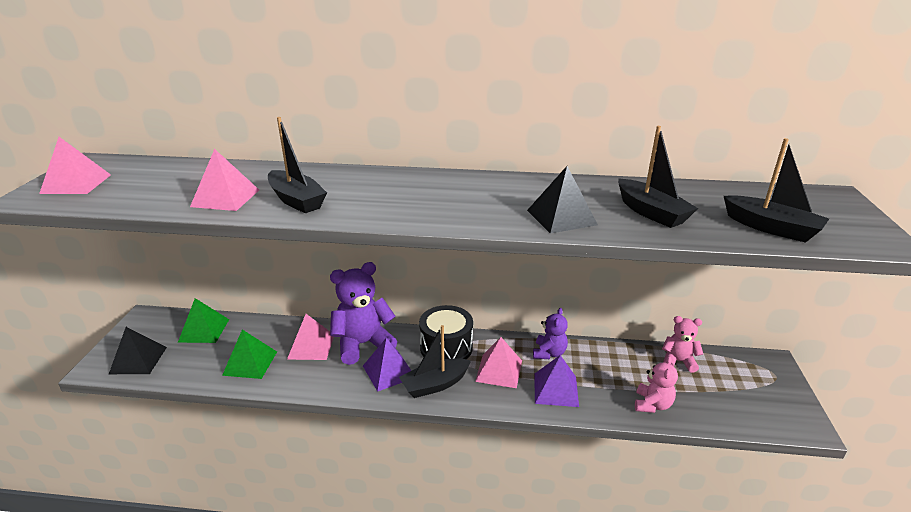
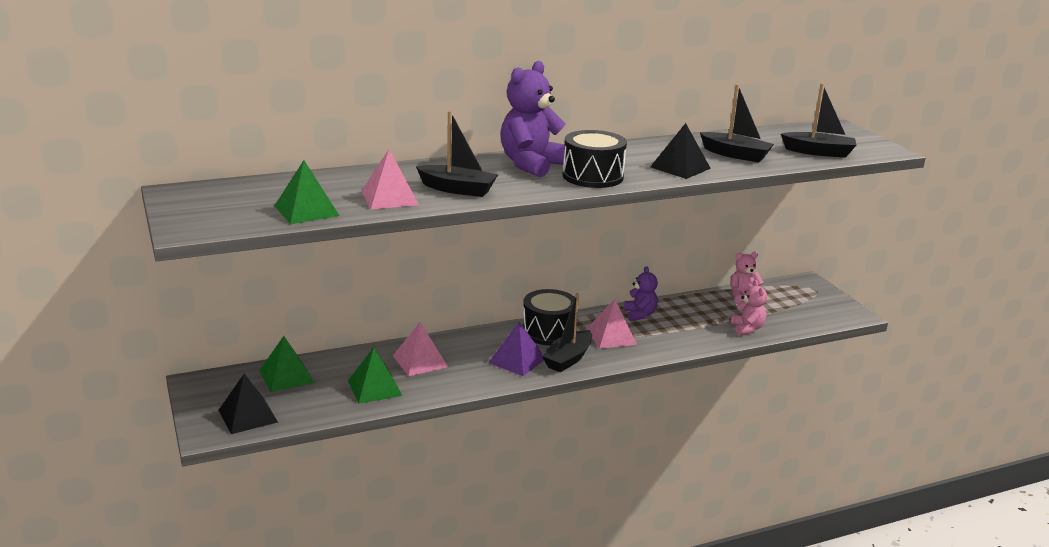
camera: 30 degrees left, 5 degrees down
pink pyramid [39,137,111,194] -> none
purple teddy bear [330,262,397,365] -> purple teddy bear moved to [500,61,566,177]
purple pyramid [534,355,579,407] -> none
none -> green pyramid [275,160,340,224]
none -> black drum [563,130,627,188]

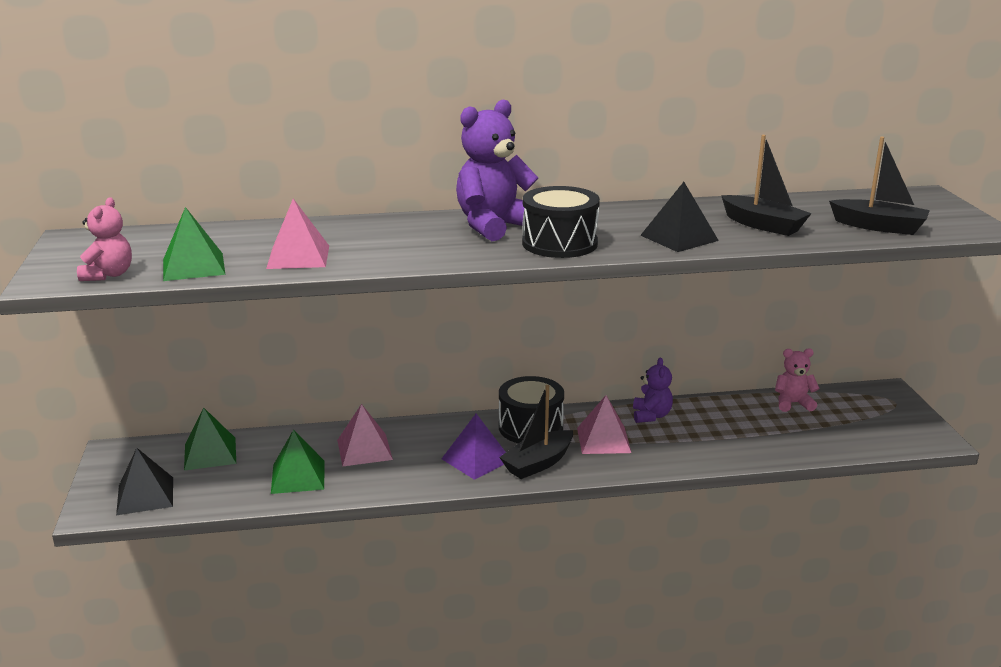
camera: 15 degrees right, 0 degrees up
black boat [416,111,498,197] -> none
pink teddy bear [730,280,767,335] -> pink teddy bear moved to [77,197,132,281]

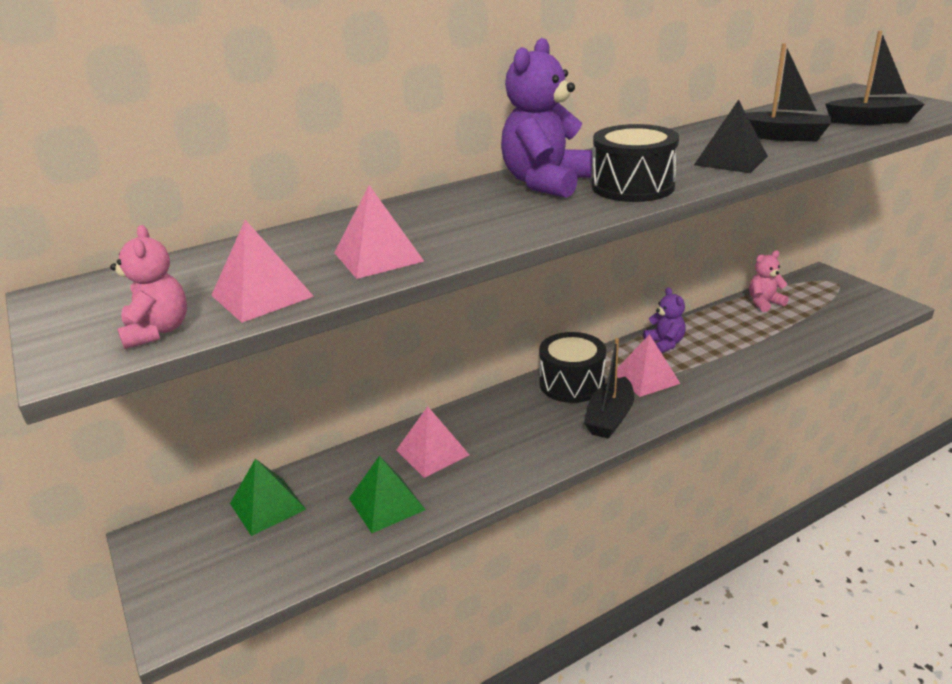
camera: 20 degrees left, 5 degrees up
black pyramid [116,448,173,515] -> none
green pyramid [163,207,225,281] -> pink pyramid [211,220,314,323]
purple pyramid [442,414,506,480] -> none

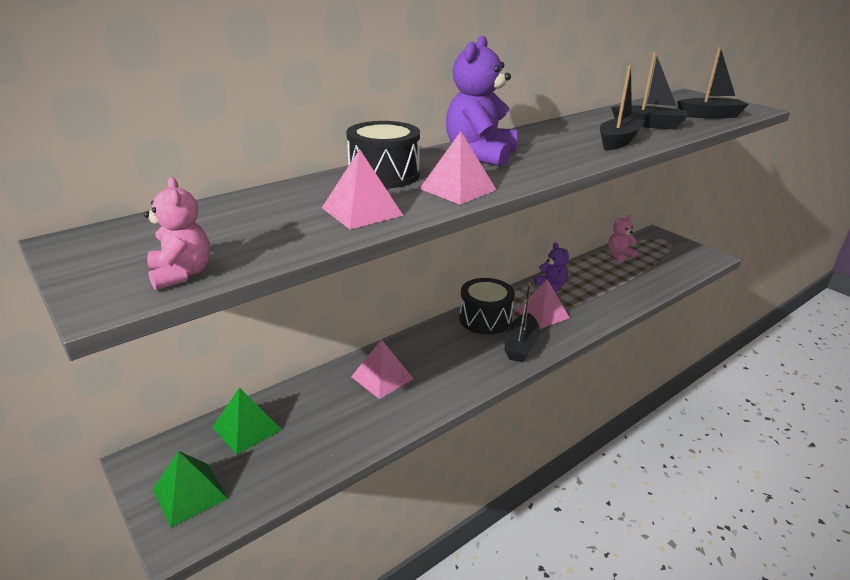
camera: 10 degrees left, 0 degrees up
pink pyramid [211,220,314,323] -> pink pyramid moved to [419,131,496,205]
green pyramid [349,456,425,533] -> green pyramid moved to [152,451,228,528]
black drum [592,124,679,202] -> black drum moved to [346,121,420,188]
black pyramid [694,100,768,173] -> black boat [600,65,645,150]

